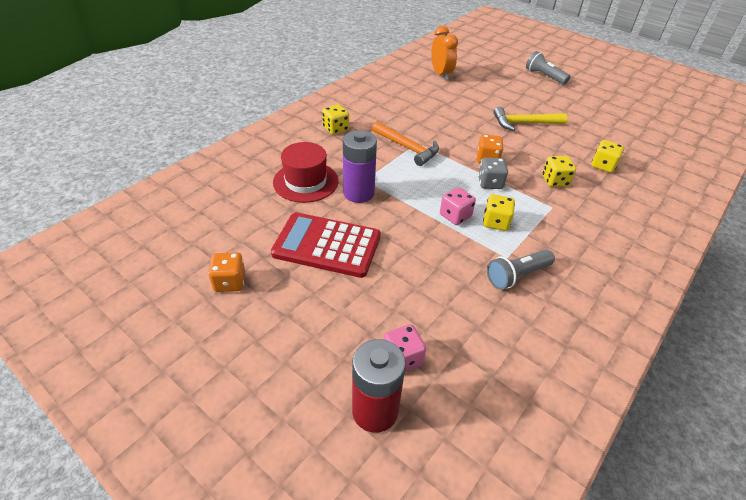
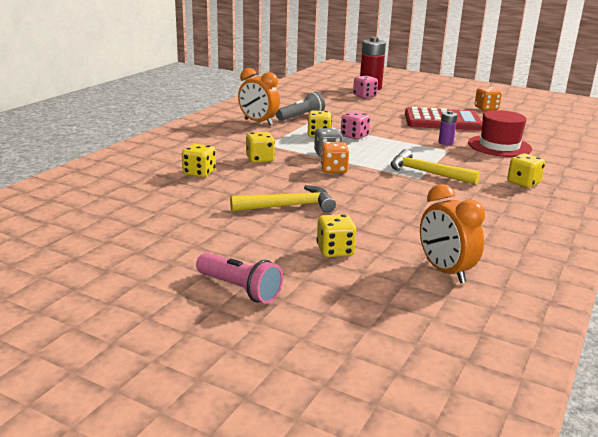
camera: 170 degrees right, 20 degrees down
purple battery [343,130,377,203] -> purple battery [438,111,457,145], size x0.51
orange hammer [372,121,439,166] -> yellow hammer [391,149,480,185]
grey flashlight [526,51,570,85] -> pink flashlight [196,253,283,304]
none -> orange clock [238,68,280,126]
none -> yellow dice [316,214,357,257]

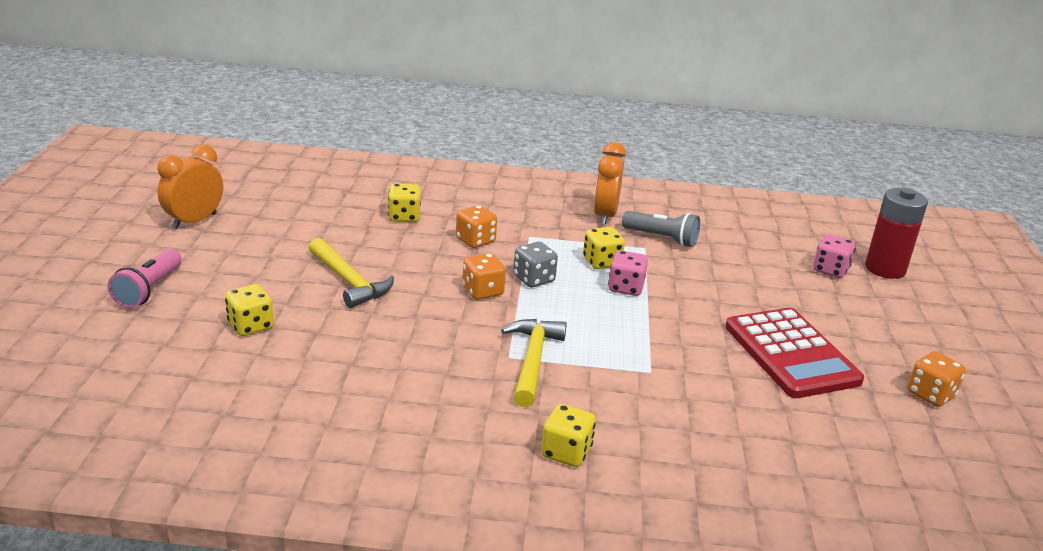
camera: 65 degrees right, 5 degrees up
yellow dice [246,132,275,163] -> orange dice [456,205,497,248]
orange clock [420,184,485,283] -> orange clock moved to [157,144,223,229]
purple battery [438,111,457,145] -> none
red hat [468,110,532,157] -> none

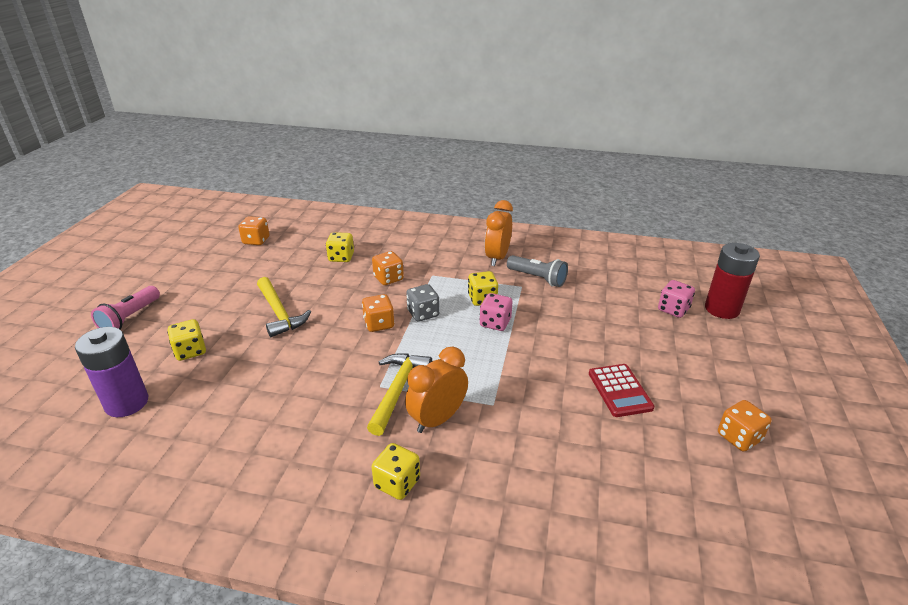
camera: 10 degrees right, 5 degrees up
orange clock [157,144,223,229] -> orange clock moved to [405,347,468,433]
red calculator [725,308,864,398] -> red calculator [589,364,654,417], size x0.60
none -> purple battery [75,327,149,417]
none -> orange dice [238,216,269,245]

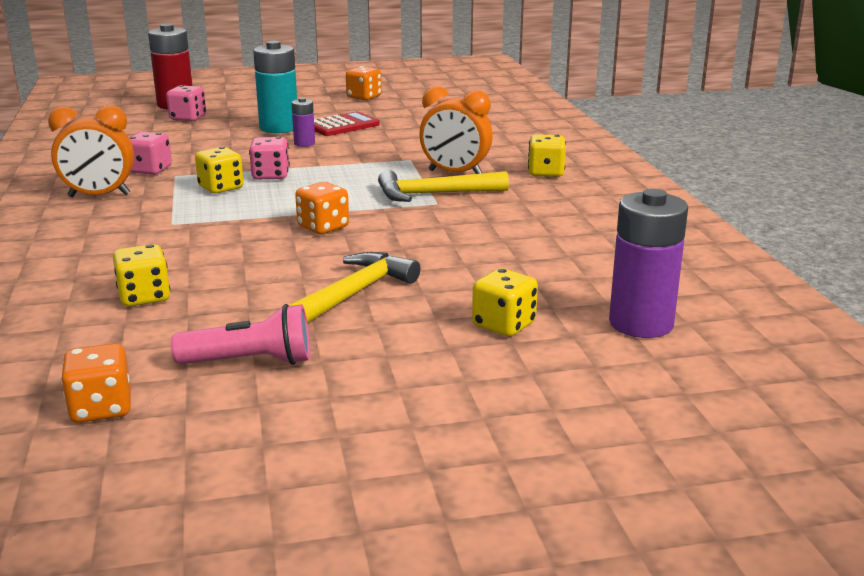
camera: 115 degrees left, 10 degrees down
pink flashlight [91,286,160,329] -> pink flashlight moved to [171,304,310,365]
orange dice [372,251,404,285] -> none
grey dice [406,284,439,322] -> none
grey flashlight [507,255,568,287] -> pink dice [129,132,172,175]
none -> turquoise battery [253,41,297,133]
none -> purple battery [291,97,315,147]

